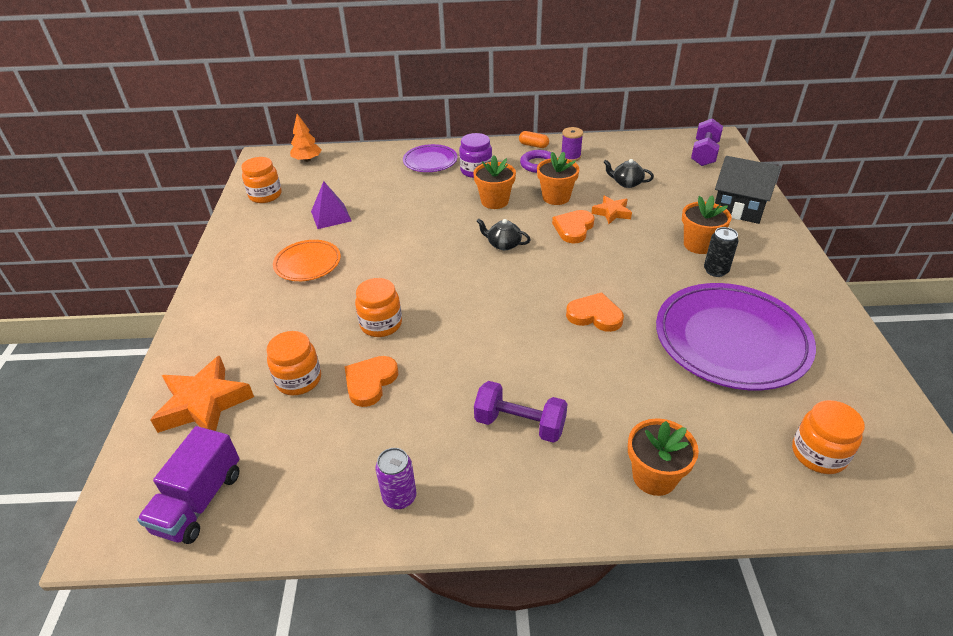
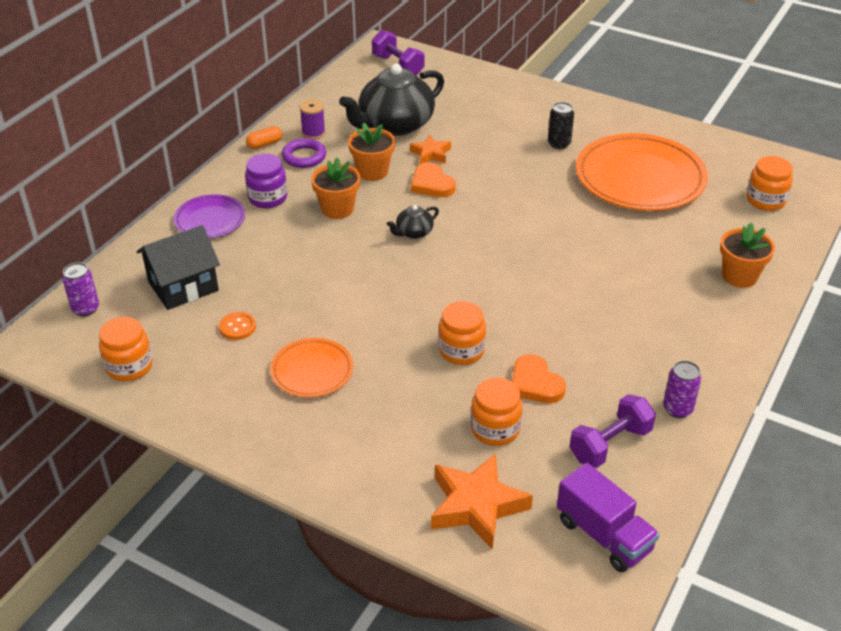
camera: 60 degrees left, 0 degrees up
orange tree [290,114,322,162] -> purple can [62,262,99,316]
purple pyramid [311,181,352,229] -> orange button [219,312,256,340]
purple dumbbell [474,381,568,443] -> purple dumbbell moved to [569,394,656,468]
orange heart [566,292,624,332] -> none
black teapot [603,159,654,188] -> black teapot [339,64,444,136], size x2.28
purple plate [656,283,816,390] -> orange plate [576,133,708,211]
orange flower pot [682,195,732,254] -> none
black house [715,156,781,224] -> black house moved to [137,225,220,310]

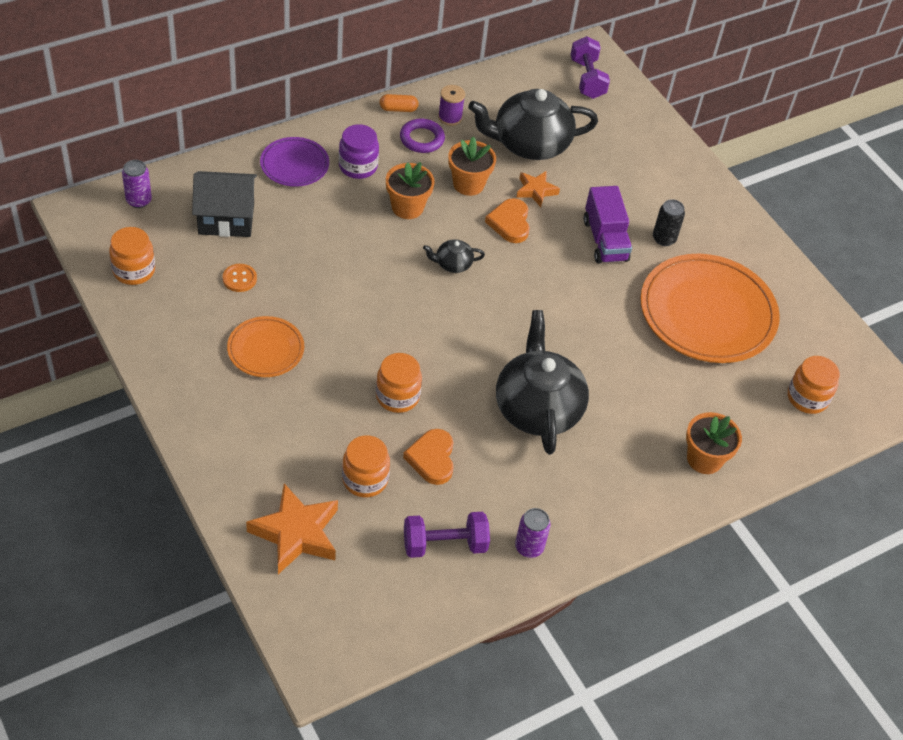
camera: 25 degrees right, 10 degrees up
purple truck [557,463,659,572] -> purple truck moved to [584,186,632,264]
none -> black teapot [496,310,589,455]

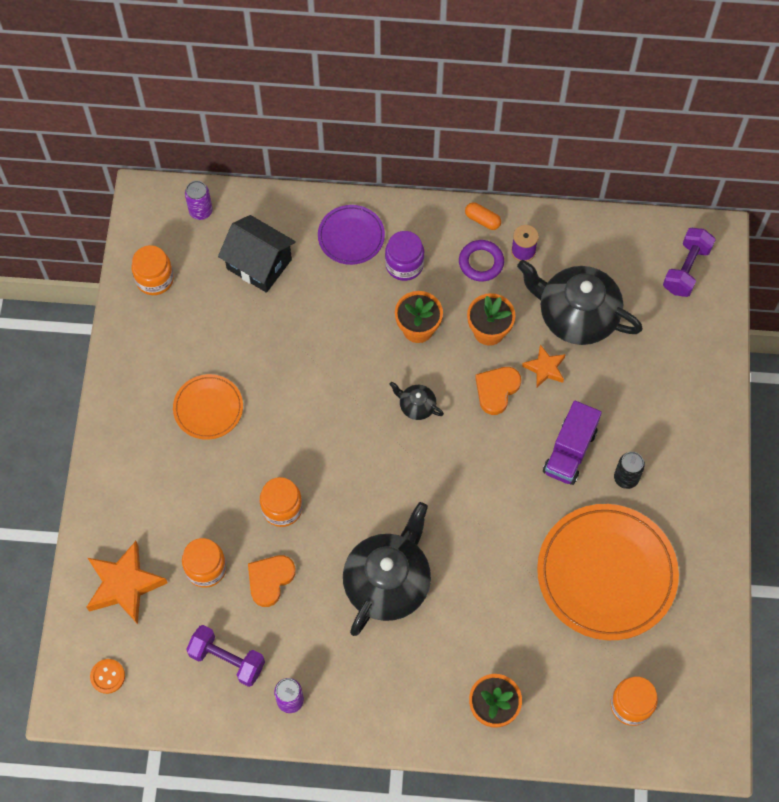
camera: 40 degrees right, 15 degrees up
orange button [223,264,257,292] -> orange button moved to [90,659,125,694]

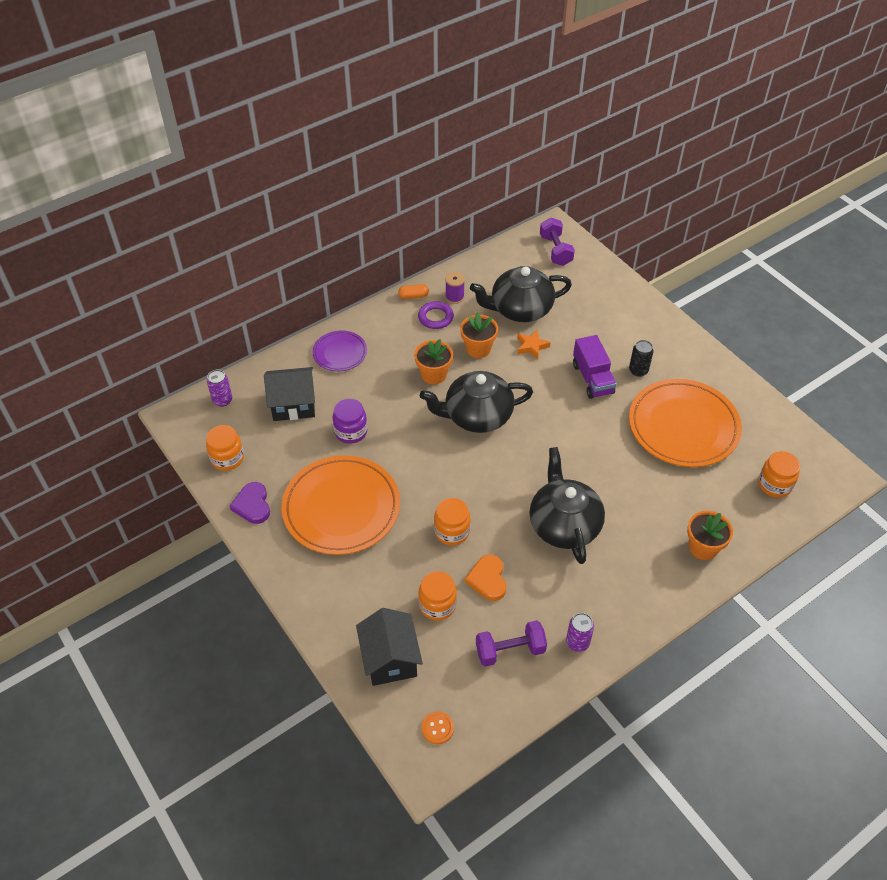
camera: 40 degrees left, 15 degrees down
orange star [87,541,167,624] -> black house [356,608,423,686]
orange plate [173,374,243,440] -> orange plate [281,455,400,555], size x1.92
purple jar [385,231,425,281] -> purple jar moved to [332,399,367,444]
black teapot [389,382,444,420] -> black teapot [420,371,533,433], size x2.28
orange heart [475,367,521,415] -> none
none -> purple heart [230,482,270,524]

